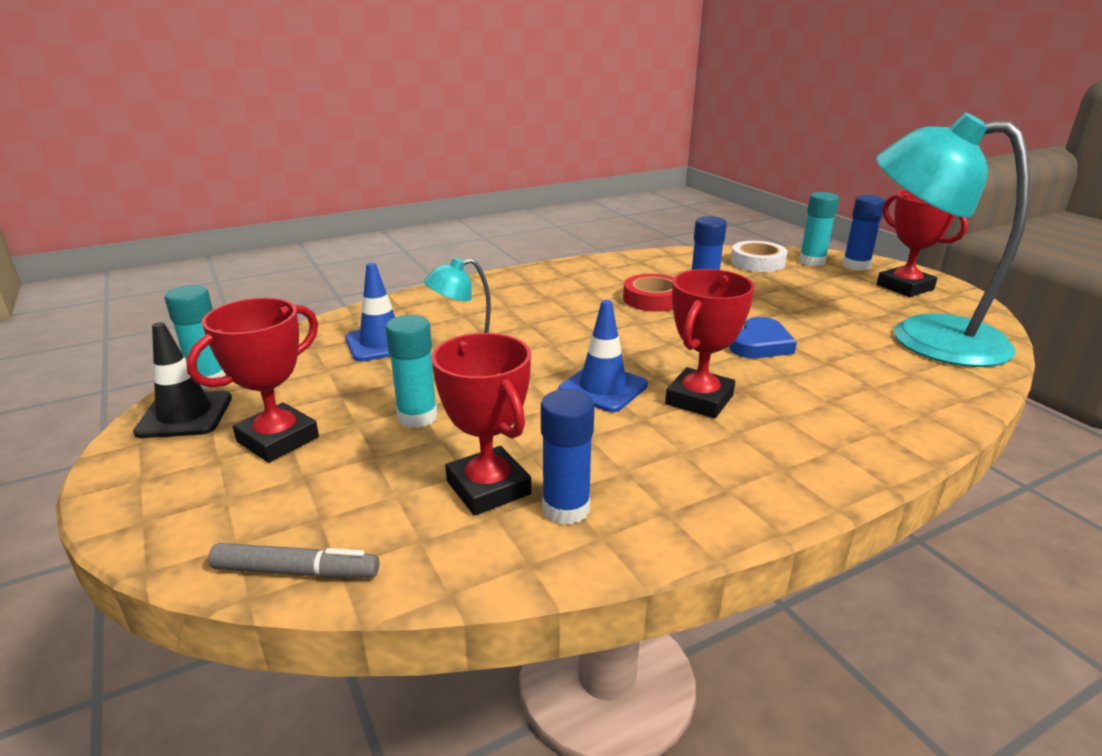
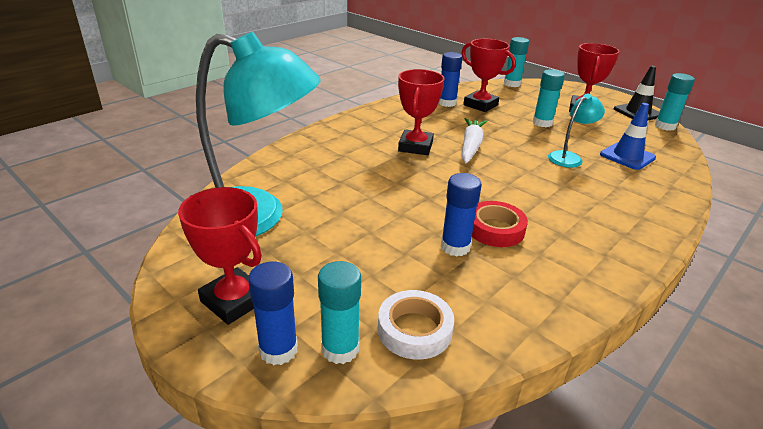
camera: 160 degrees right, 5 degrees up
grey marker [208,543,379,578] -> turquoise glue stick [504,37,529,87]
blue traffic cone [558,300,648,412] -> white carrot [462,118,487,163]
blue heart [729,317,797,358] -> none

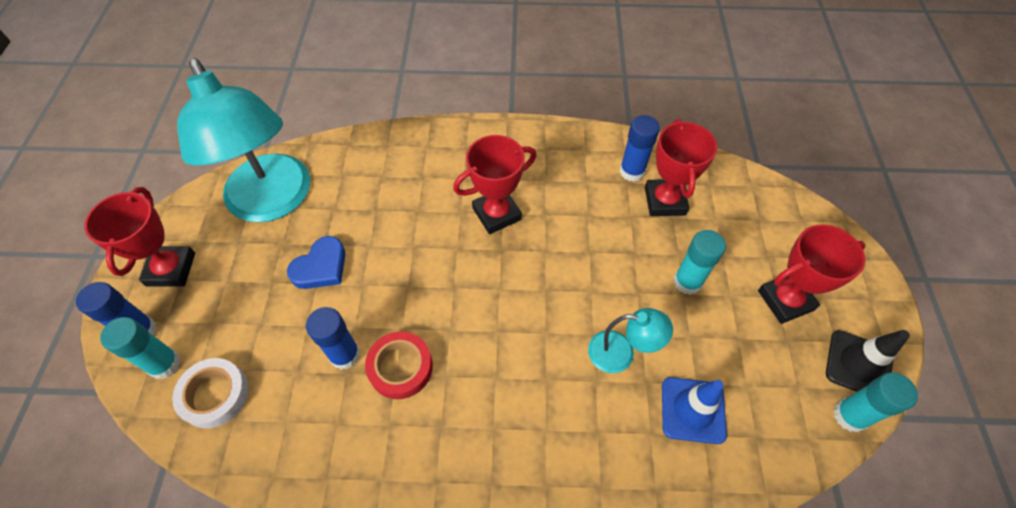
camera: 50 degrees right, 25 degrees up
white carrot [462,118,487,163] -> none
turquoise glue stick [504,37,529,87] -> none
none -> blue heart [287,236,345,289]

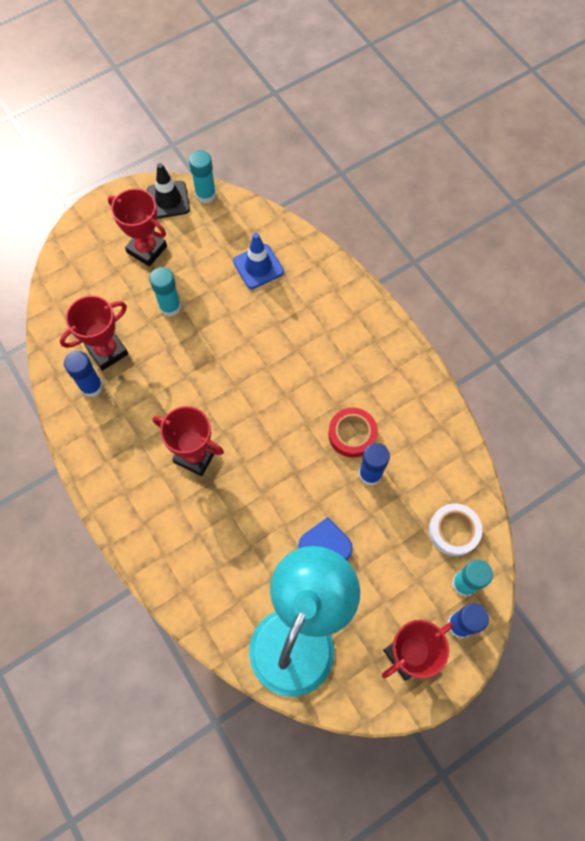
camera: 125 degrees left, 10 degrees up
turquoise lamp [588,308,673,373] -> none

